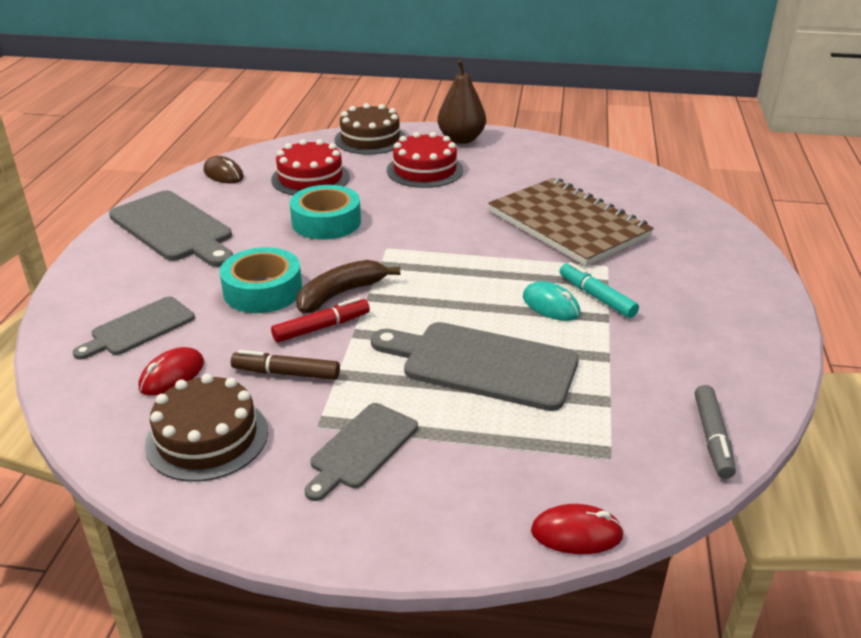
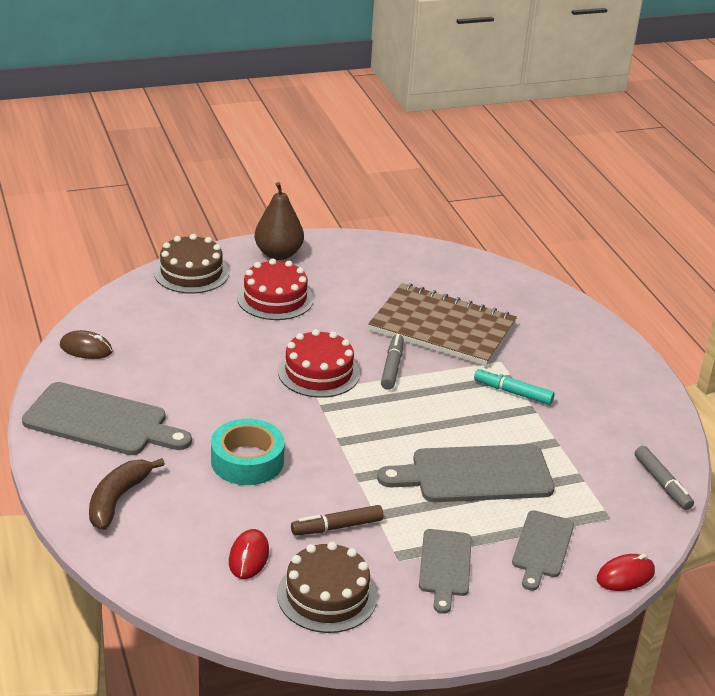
camera: 30 degrees left, 0 degrees up
grey cutting board [73,296,195,360] -> grey cutting board moved to [512,510,574,591]
red cake [271,139,350,195] -> red cake moved to [278,329,360,398]
red marker [271,297,370,342] -> none
turquoise tape [290,185,361,240] -> none
brown banana [296,260,400,313] -> brown banana moved to [89,458,165,530]
turquoise mouse [523,281,580,321] -> none
none -> grey marker [381,334,404,390]

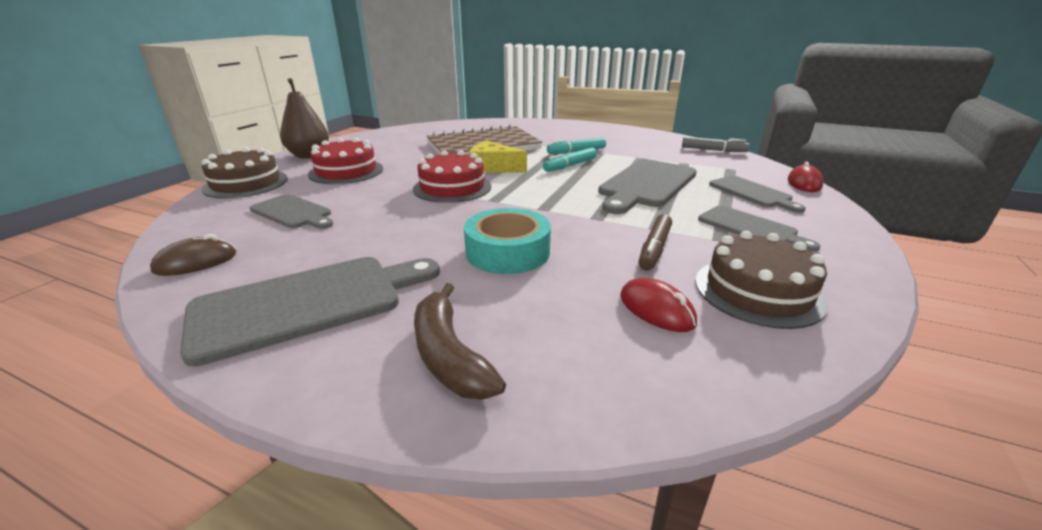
camera: 45 degrees left, 5 degrees down
grey marker [381,334,404,390] -> yellow cheese [469,141,527,173]
none -> grey cutting board [250,194,333,229]
none -> turquoise marker [543,148,597,172]

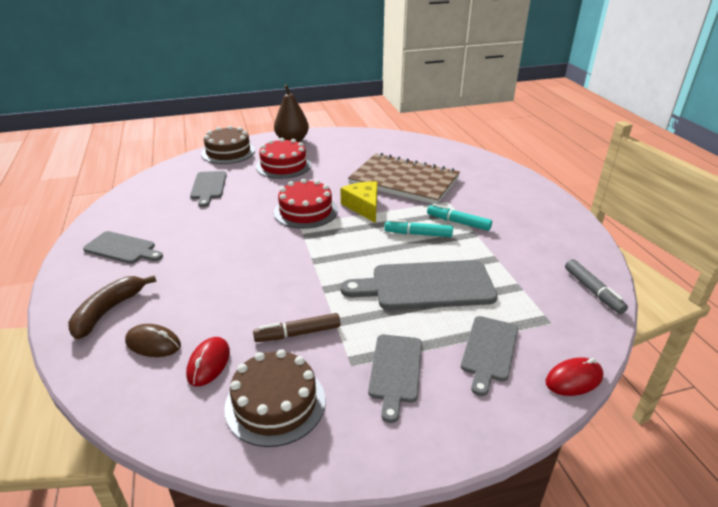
camera: 50 degrees right, 5 degrees up
brown mouse [150,234,237,276] -> brown mouse moved to [125,324,181,357]
grey cutting board [180,257,440,367] -> grey cutting board [83,231,163,264], size x0.60
turquoise tape [464,208,551,274] -> none

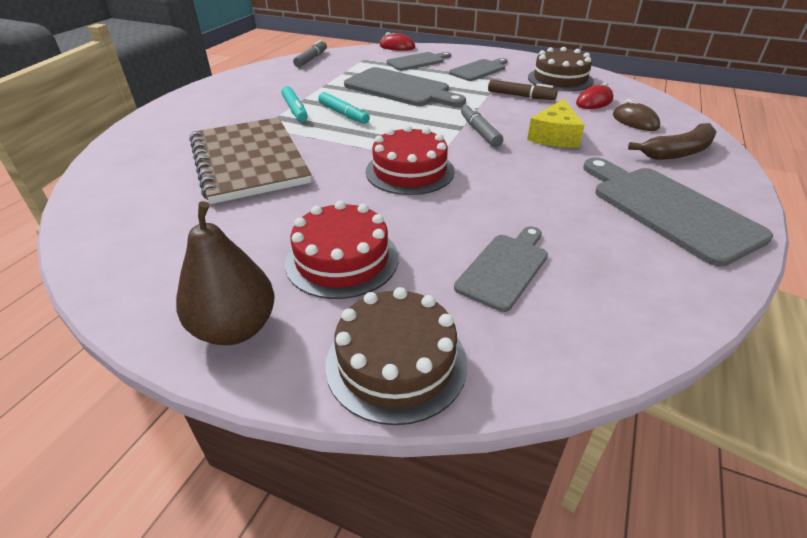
camera: 140 degrees left, 5 degrees up
grey cutting board [83,231,163,264] -> grey cutting board [583,157,773,267], size x1.66
yellow cheese [340,181,378,223] -> yellow cheese moved to [527,99,585,148]
none -> grey marker [461,103,503,147]

